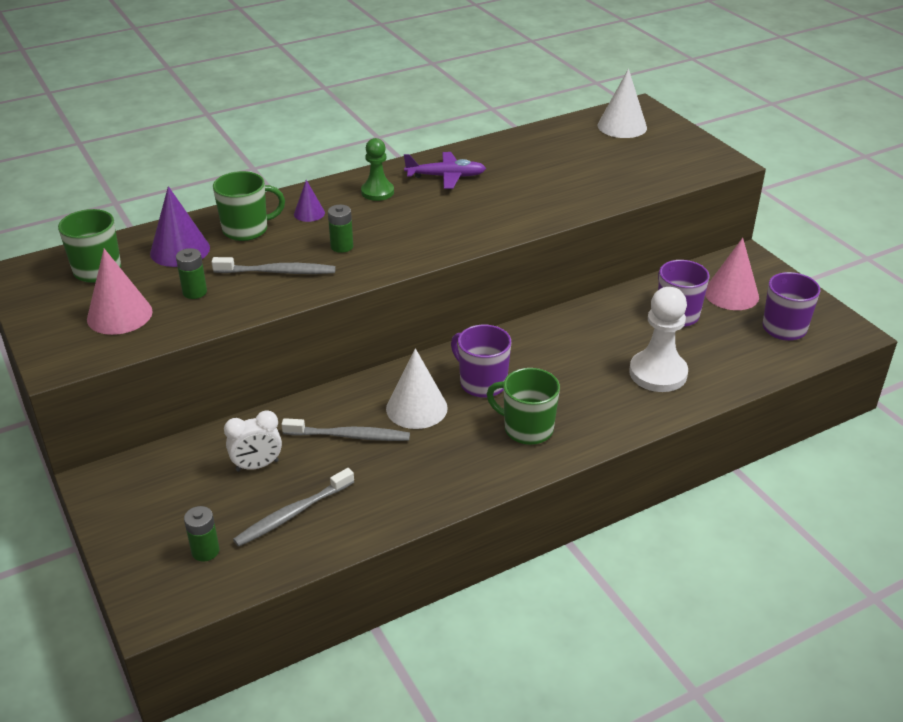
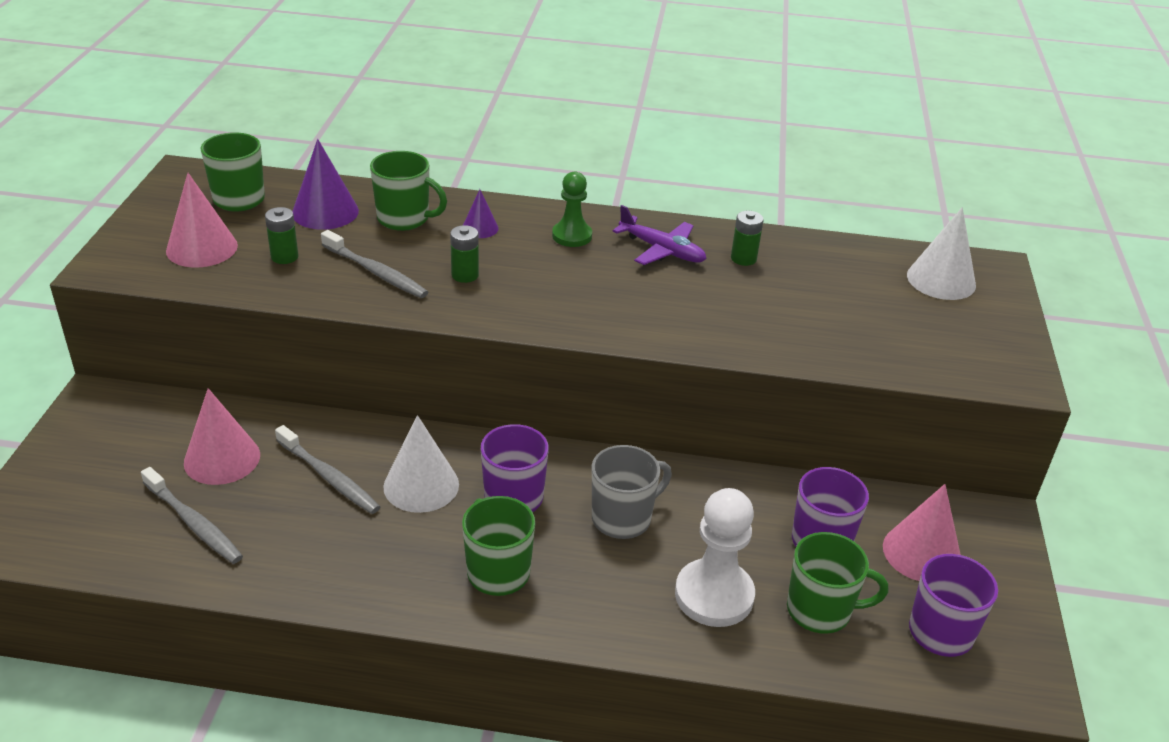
camera: 35 degrees right, 0 degrees up
green battery [184,506,219,562] -> green battery moved to [731,211,764,266]
white clock [224,410,282,472] -> pink cone [184,388,260,485]
grey toothbrush [233,468,354,547] -> grey toothbrush turned 135 degrees counterclockwise [141,467,243,564]
none -> grey mug [592,445,672,539]
none -> green mug [787,532,888,634]

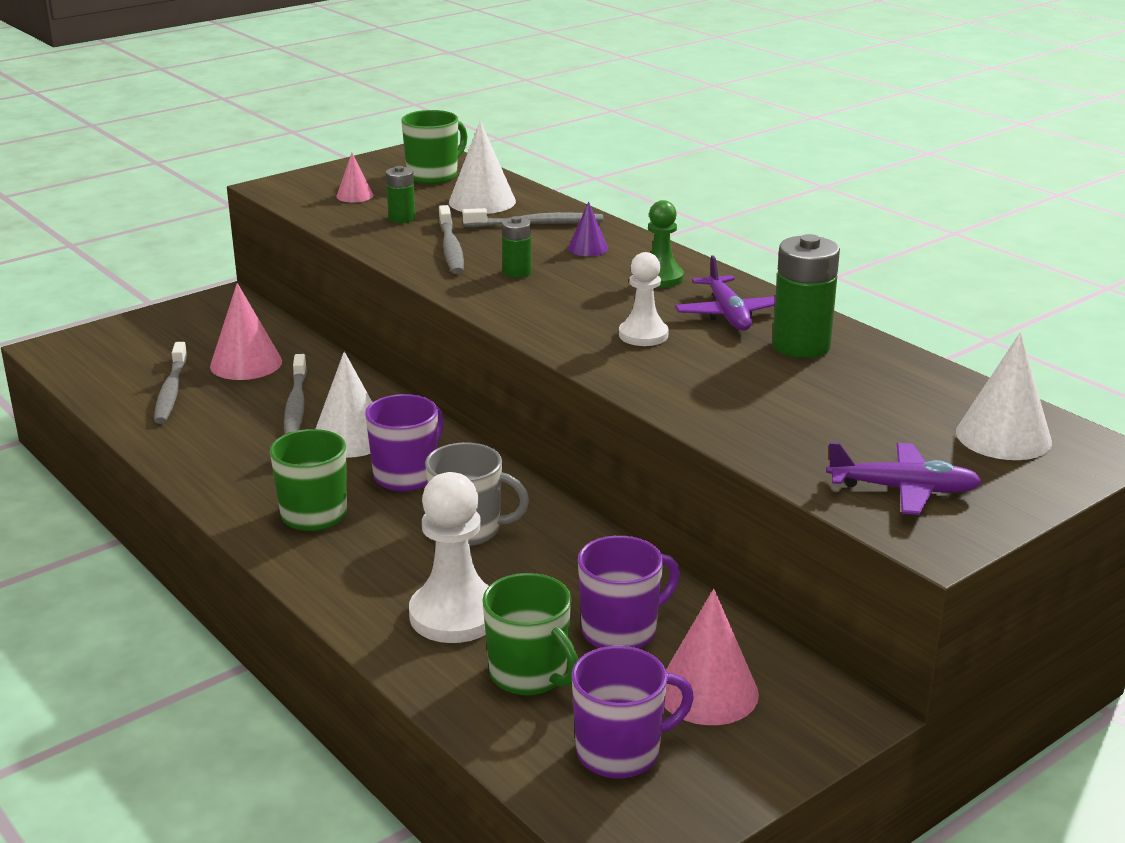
camera: 45 degrees right, 10 degrees down
pink cone [166,173,238,268] -> pink cone [336,153,373,203], size x0.55
purple cone [292,139,359,230] -> white cone [449,121,516,214]
green mug [370,151,447,231] -> grey toothbrush [463,208,603,227]
green battery [731,211,764,266] -> green battery [772,234,840,358], size x1.79
none -> white pawn [619,252,669,346]
none -> purple plane [826,442,982,515]

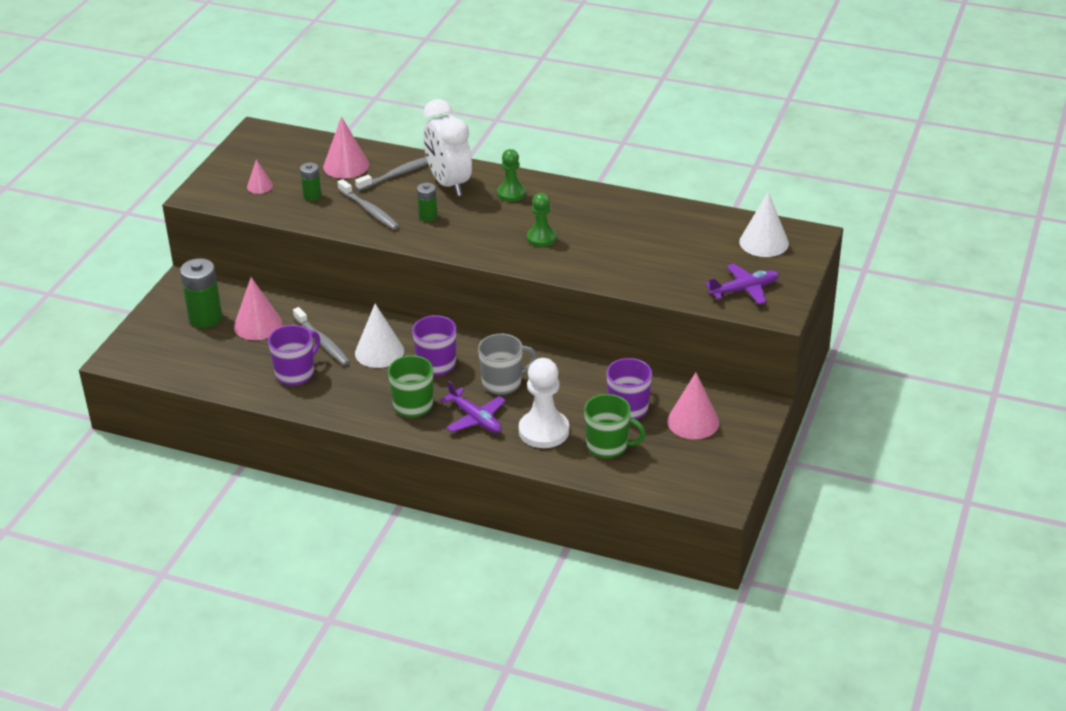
camera: 30 degrees left, 10 degrees up
grey toothbrush [154,342,187,424] -> none
green mug [401,110,468,184] -> none
white cone [449,121,516,214] -> pink cone [323,117,369,178]
purple cone [568,202,608,256] -> white clock [423,99,472,196]
purple mug [572,646,694,778] -> purple mug moved to [268,325,320,386]
white pawn [619,252,669,346] -> green pawn [527,193,556,247]
purple plane [675,255,776,331] -> purple plane moved to [440,381,506,433]
green battery [772,234,840,358] -> green battery moved to [180,258,222,328]

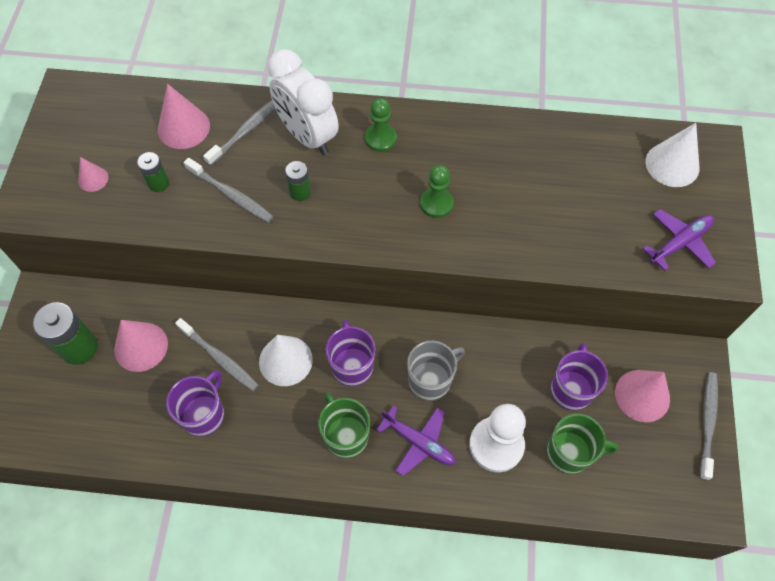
camera: 15 degrees left, 25 degrees up
none -> grey toothbrush [700,372,718,480]

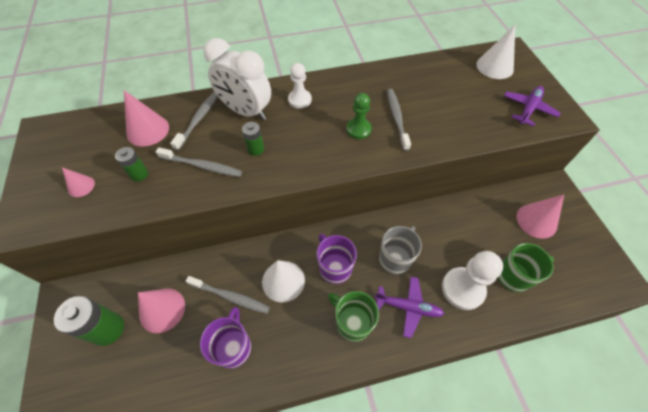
camera: 20 degrees left, 5 degrees down
green pawn [365,98,397,152] -> white pawn [288,63,312,109]
purple mug [551,343,608,411] -> none
grey toothbrush [700,372,718,480] -> grey toothbrush moved to [387,89,411,151]

